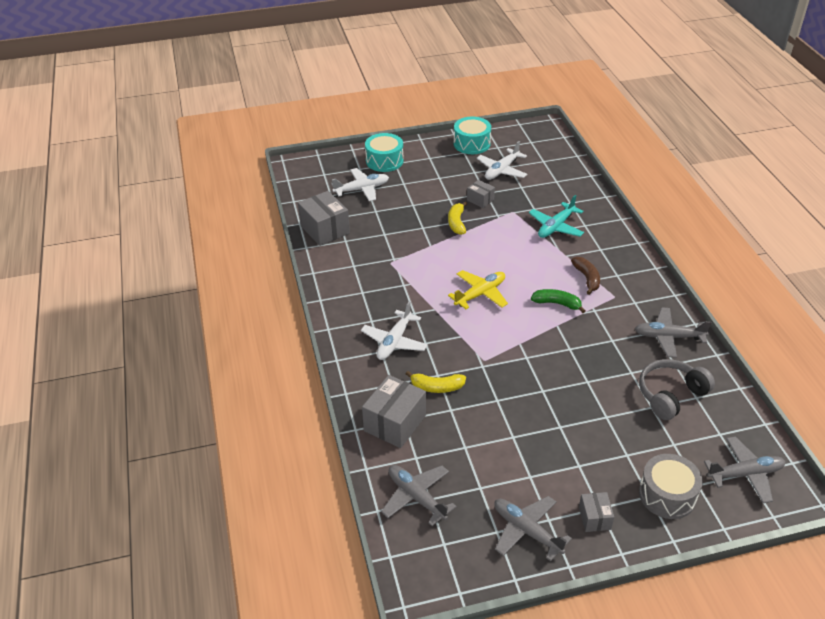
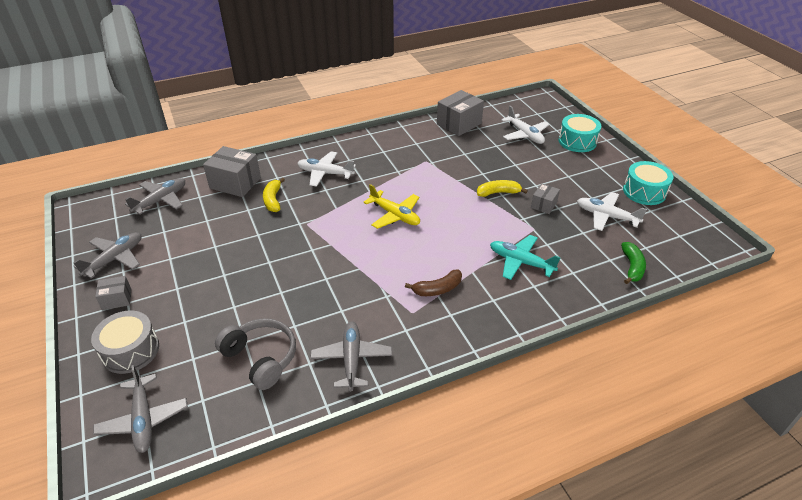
camera: 80 degrees right, 0 degrees up
green banana [531,289,586,313] -> green banana moved to [621,242,646,284]

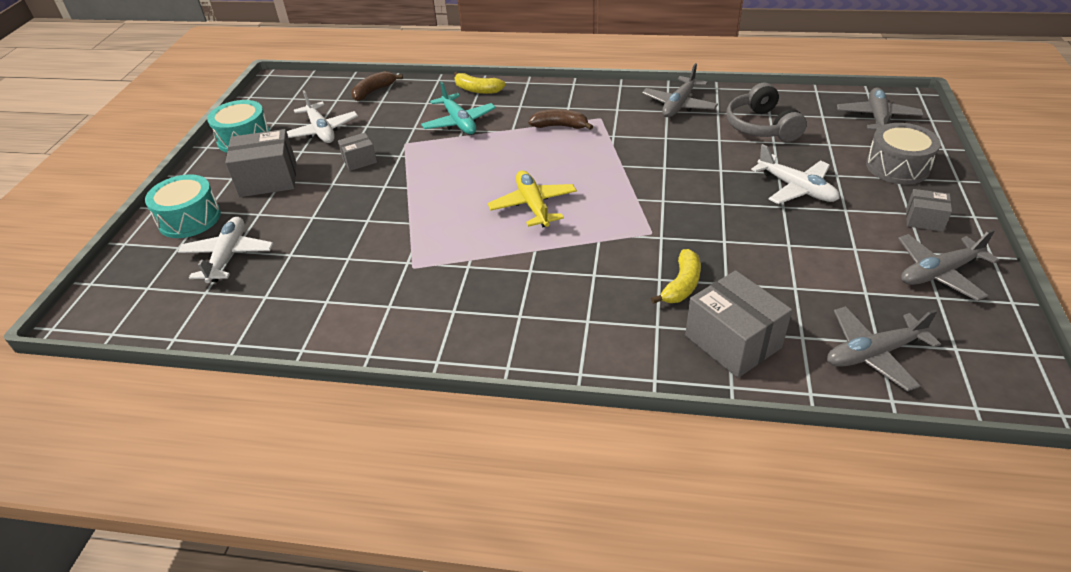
camera: 145 degrees left, 0 degrees up
white plane [297,151,356,187] -> white plane moved to [751,144,840,204]
grey box [437,90,484,136] -> grey box moved to [225,129,297,197]
yellow banana [477,180,528,197] -> yellow banana moved to [454,72,506,94]
green banana [621,242,646,284] -> brown banana [351,71,403,101]

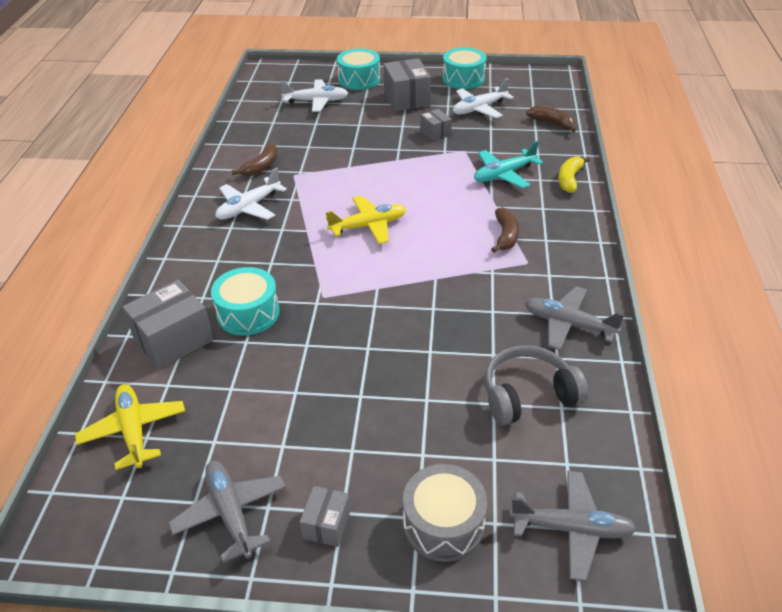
camera: 85 degrees right, 0 degrees up
yellow banana [651,249,701,304] -> turquoise drum [211,267,280,335]
white plane [751,144,840,204] -> white plane moved to [216,168,287,220]
grey plane [827,306,941,391] -> yellow plane [75,384,185,470]
none -> brown banana [232,143,278,176]

